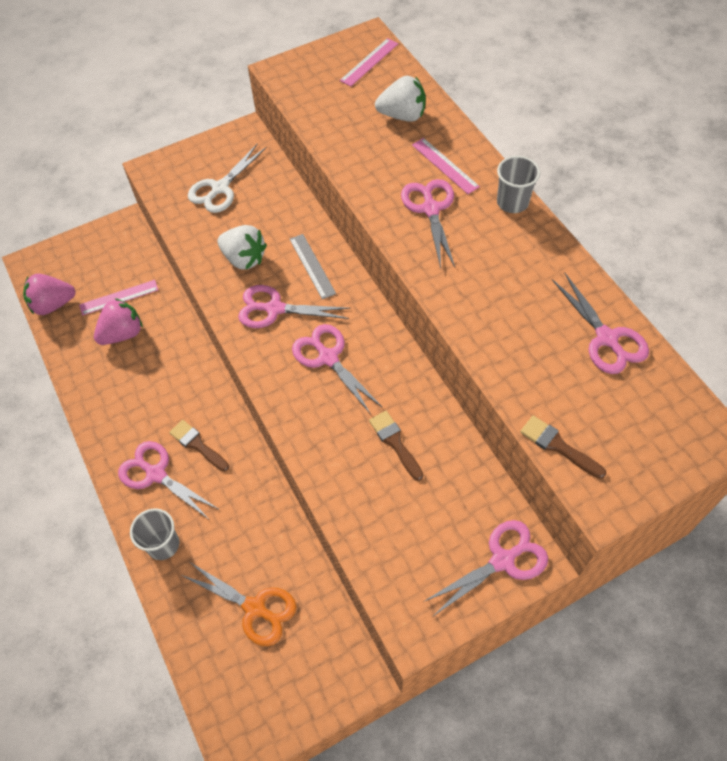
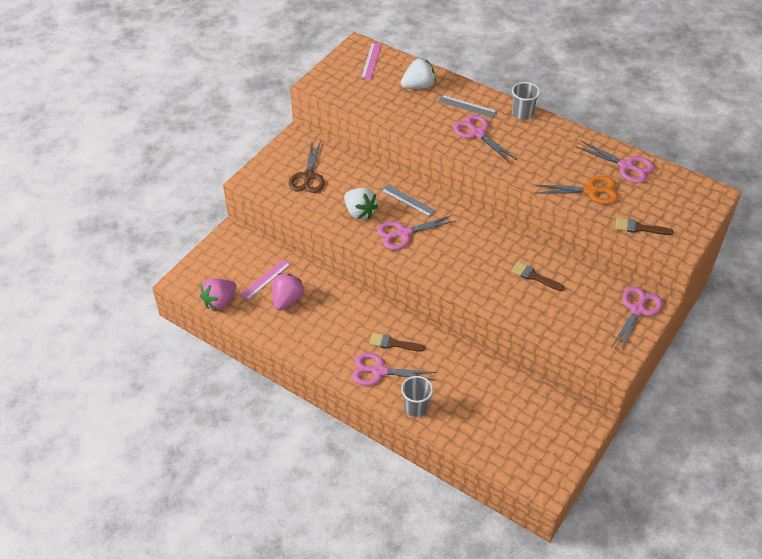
camera: 30 degrees left, 10 degrees down
orange scissors [181,562,296,646] -> orange scissors moved to [535,176,618,204]
white scissors [188,144,267,213] -> brown scissors [289,141,324,193]
white strawberry [217,225,267,270] -> white strawberry turned 45 degrees clockwise [344,188,378,219]
pink scissors [292,324,383,415] -> none
pink ruler [412,138,480,194] -> grey ruler [438,95,497,118]

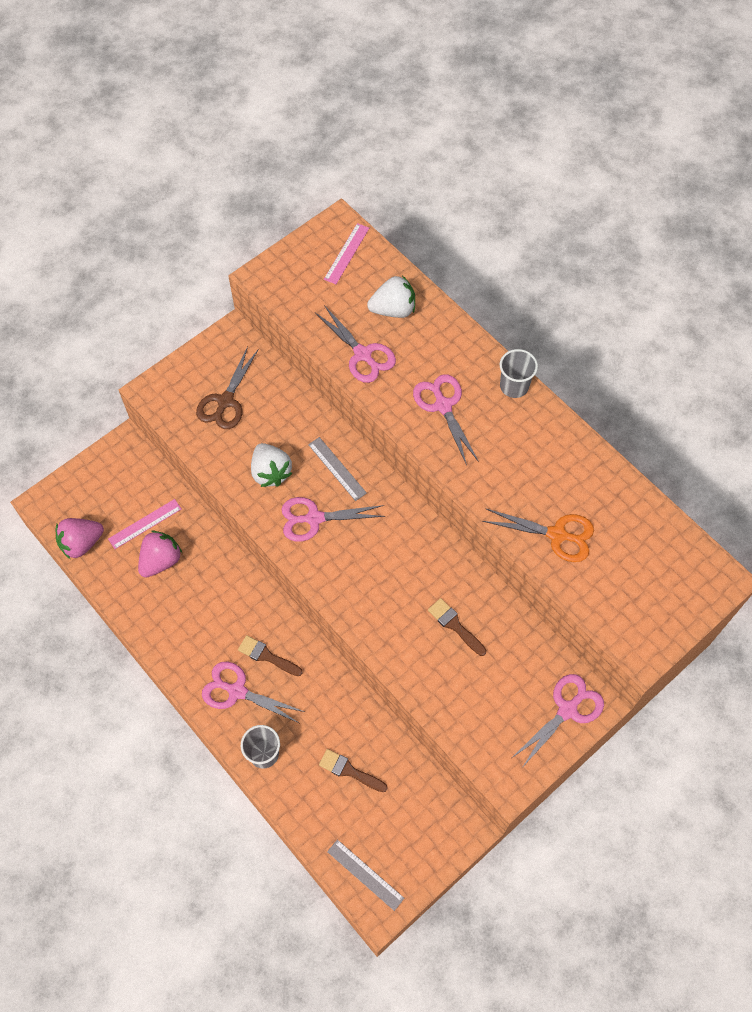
camera: 15 degrees right, 15 degrees up
grey ruler [438,95,497,118] -> grey ruler moved to [327,839,404,911]
pink scissors [577,140,654,183] -> pink scissors moved to [314,305,396,383]
brown brush [616,218,674,235] -> brown brush moved to [319,749,388,793]

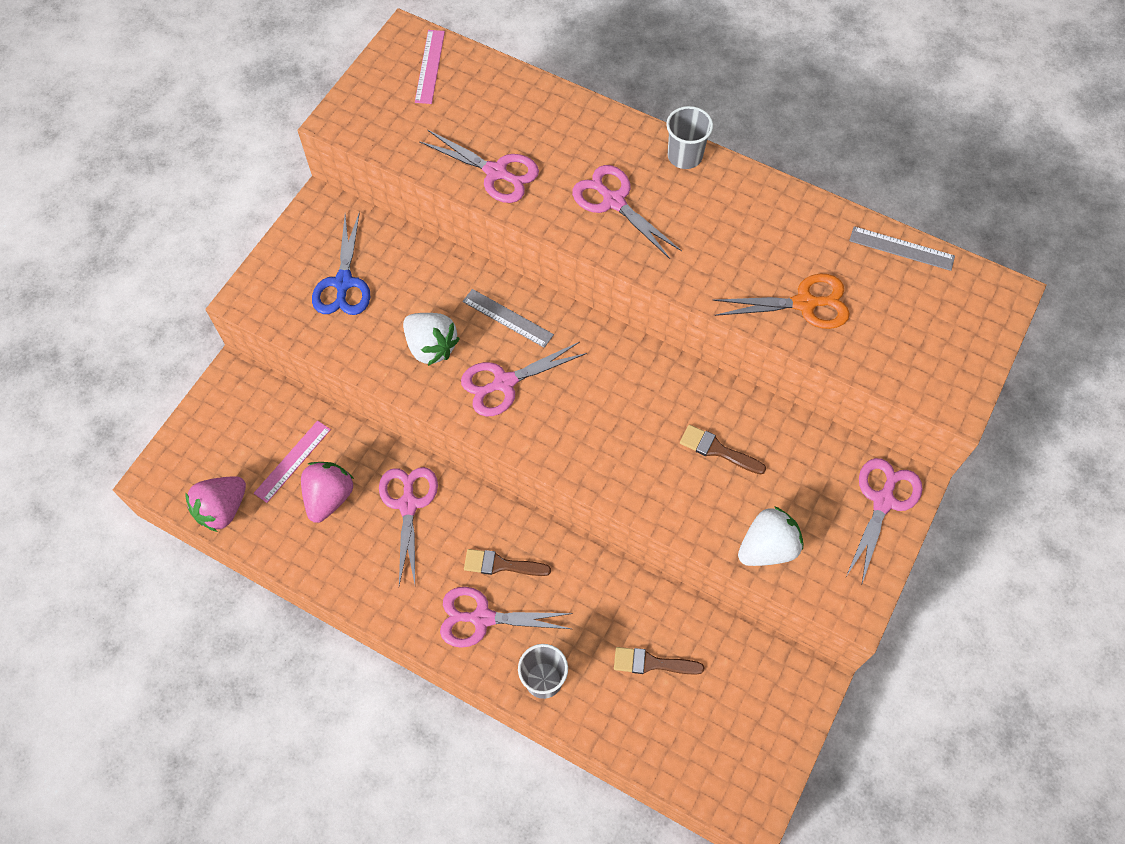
camera: 20 degrees left, 0 degrees up
brown scissors [196,346,259,429] -> blue scissors [312,211,370,315]
grey ruler [327,839,404,911] -> grey ruler moved to [849,226,955,271]
white strawberry [367,276,415,318] -> white strawberry moved to [738,506,803,566]
none -> pink scissors [379,467,438,585]

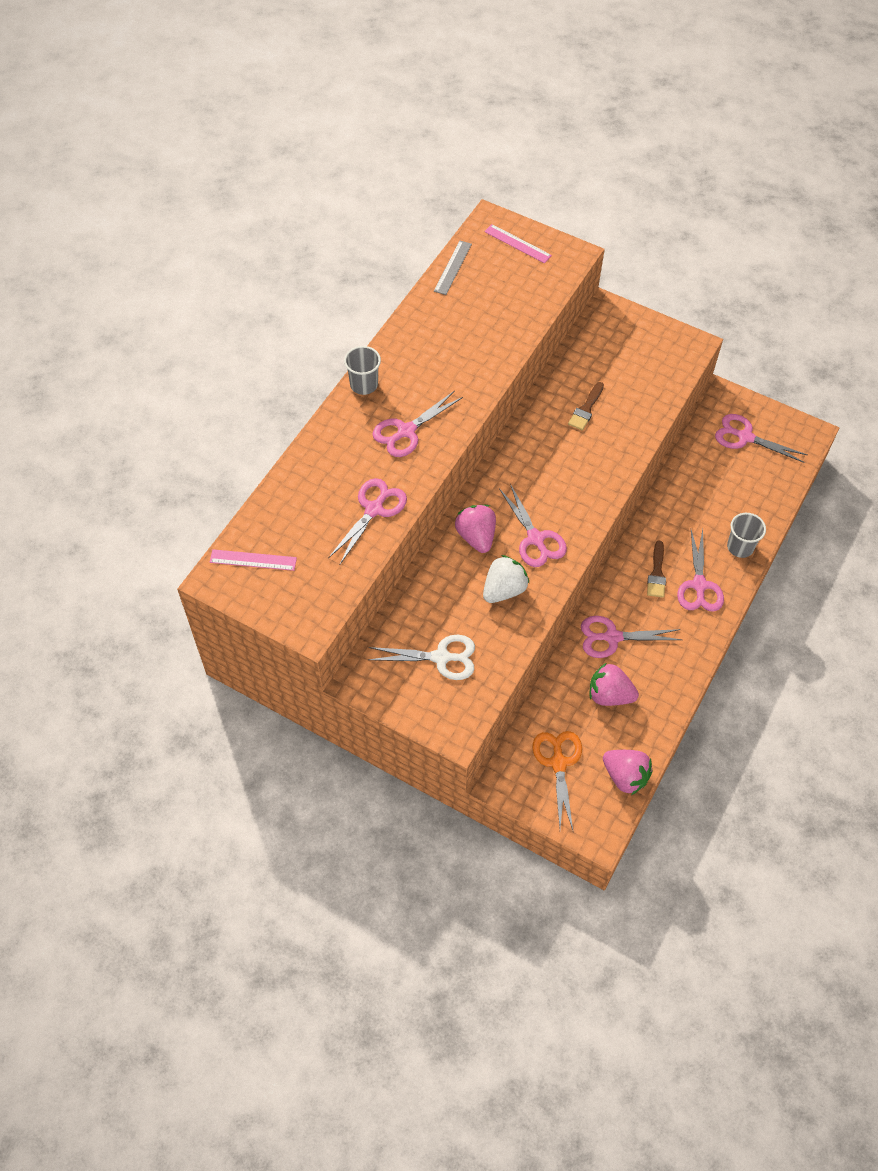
camera: 90 degrees left, 5 degrees down
pink ruler [254,420,331,503] -> pink ruler moved to [484,224,552,263]
blue scissors [312,211,370,315] -> white scissors [368,635,475,680]
grey ruler [462,289,554,348] -> pink strawberry [455,505,496,553]
brown brush [614,647,704,675] -> none
orange scissors [712,274,850,329] -> orange scissors moved to [533,731,582,830]
white strawberry [738,506,803,566] -> none
pink scissors [846,458,923,583] -> pink scissors moved to [715,414,807,463]

